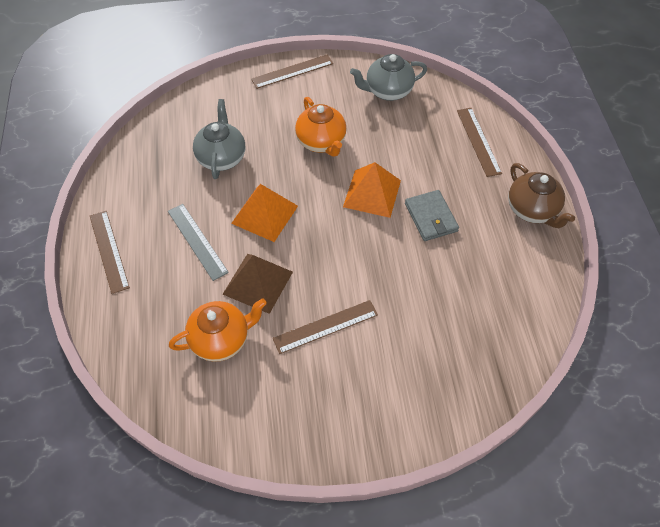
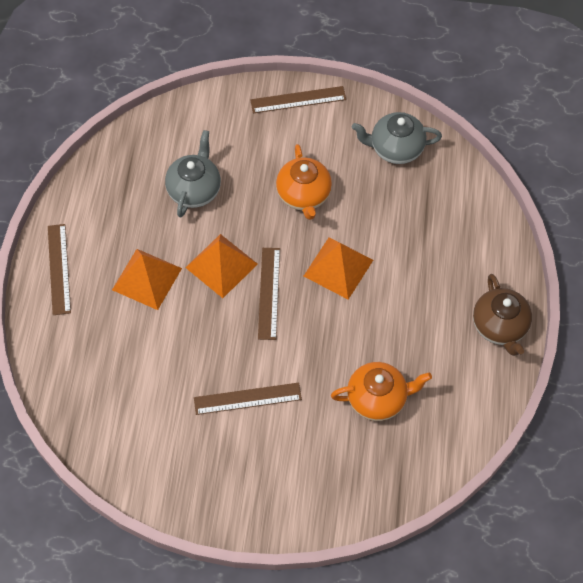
camera: 15 degrees right, 5 degrees up
grey ruler [168,204,229,281] -> orange pyramid [112,249,182,310]
orange teapot [169,299,267,362] -> orange teapot moved to [331,362,432,421]
brown pyramid [222,254,293,314] -> none
grey wallet [405,190,459,241] -> none
brown ruler [457,108,502,177] -> brown ruler moved to [258,248,280,340]

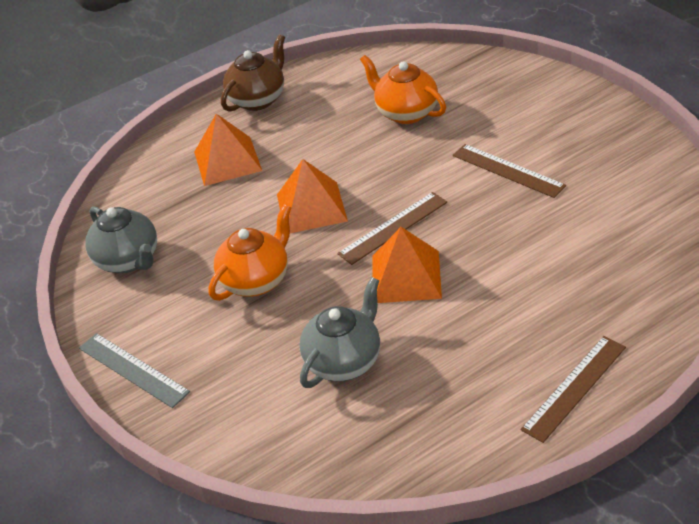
camera: 125 degrees left, 20 degrees down
orange pyramid [112,249,182,310] -> orange pyramid moved to [194,114,262,186]
grey teapot [165,130,221,218] -> grey teapot turned 150 degrees clockwise [299,277,380,388]
brown ruler [250,86,346,113] -> grey ruler [79,333,190,408]

